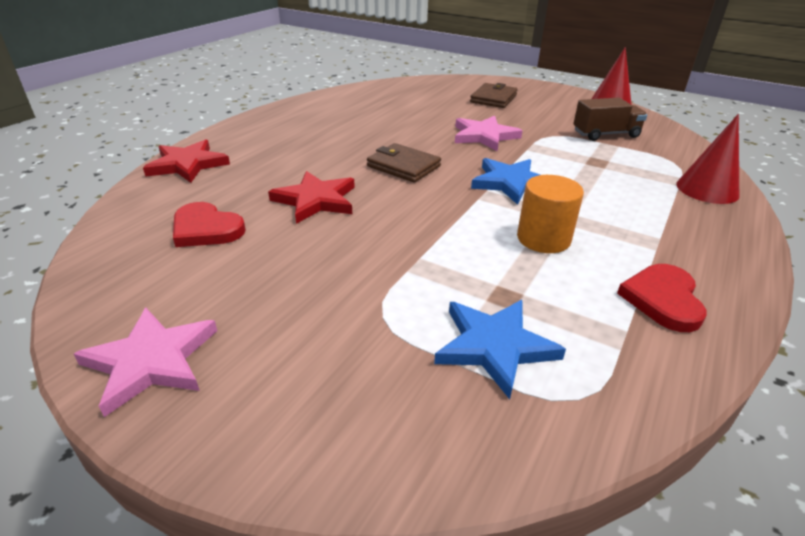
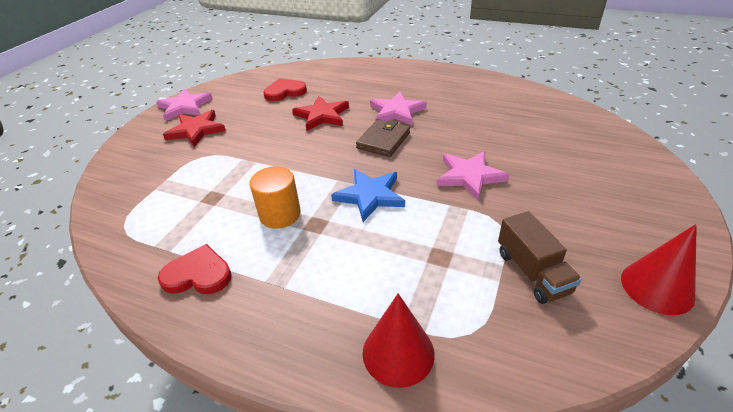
camera: 85 degrees right, 5 degrees up
red star [143,139,230,183] -> red star moved to [163,110,226,147]
red heart [173,202,246,247] -> red heart turned 45 degrees clockwise [264,78,307,101]
blue star [434,300,566,399] -> none
brown wallet [470,83,518,108] -> none
none -> pink star [370,92,427,125]

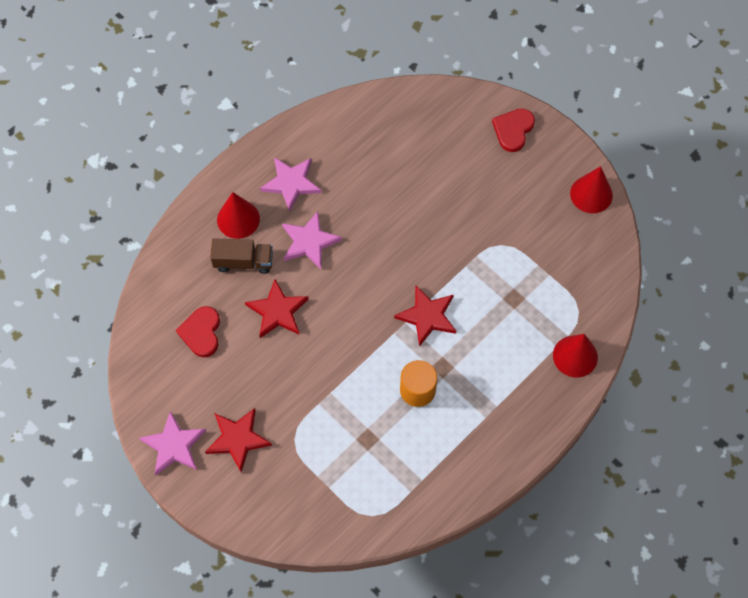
camera: 70 degrees left, 25 degrees up
red heart [158,244,232,294] -> red heart moved to [492,109,535,152]
blue star [331,169,405,222] -> red star [394,286,456,347]
brown wallet [356,119,410,157] -> none
pink star [436,151,509,200] -> pink star moved to [260,157,321,212]
brown truck [498,211,582,304] -> brown truck moved to [210,238,273,274]
none -> red cone [217,192,260,239]

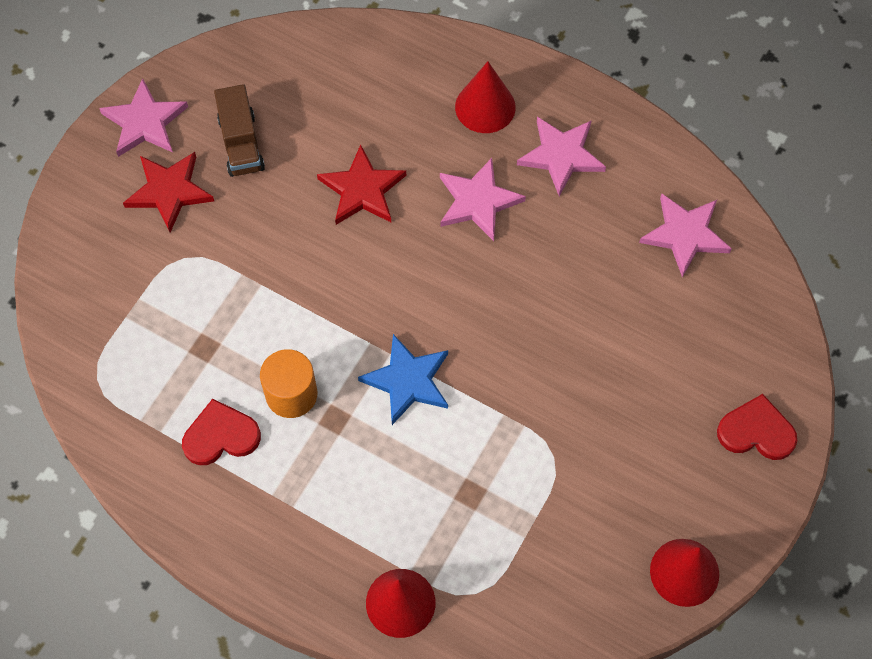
camera: 75 degrees right, 0 degrees up
red heart [176,306,220,357] -> red heart moved to [182,399,261,465]
brown truck [210,238,273,274] -> brown truck moved to [214,84,265,177]
red star [394,286,456,347] -> blue star [358,334,448,425]
none -> pink star [639,194,732,277]

